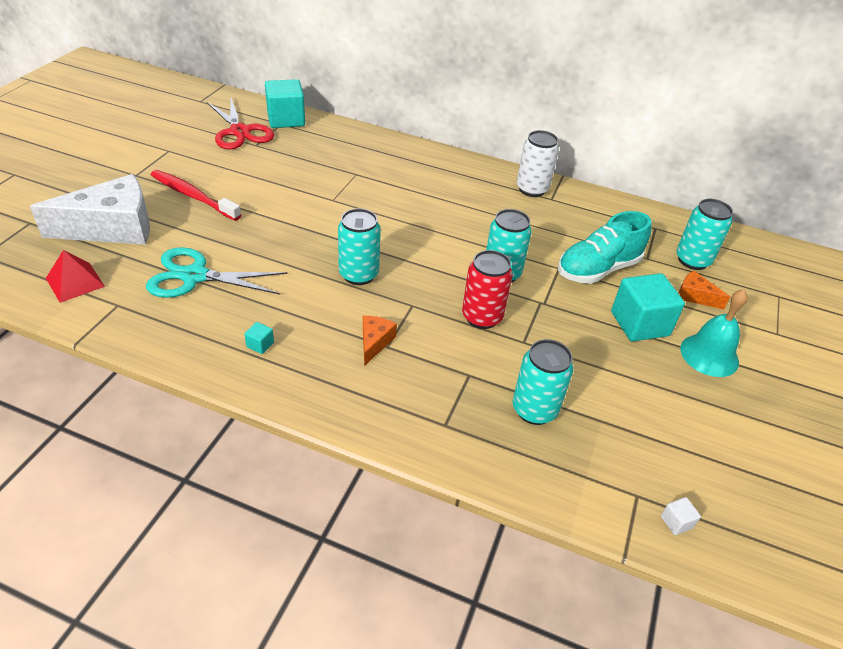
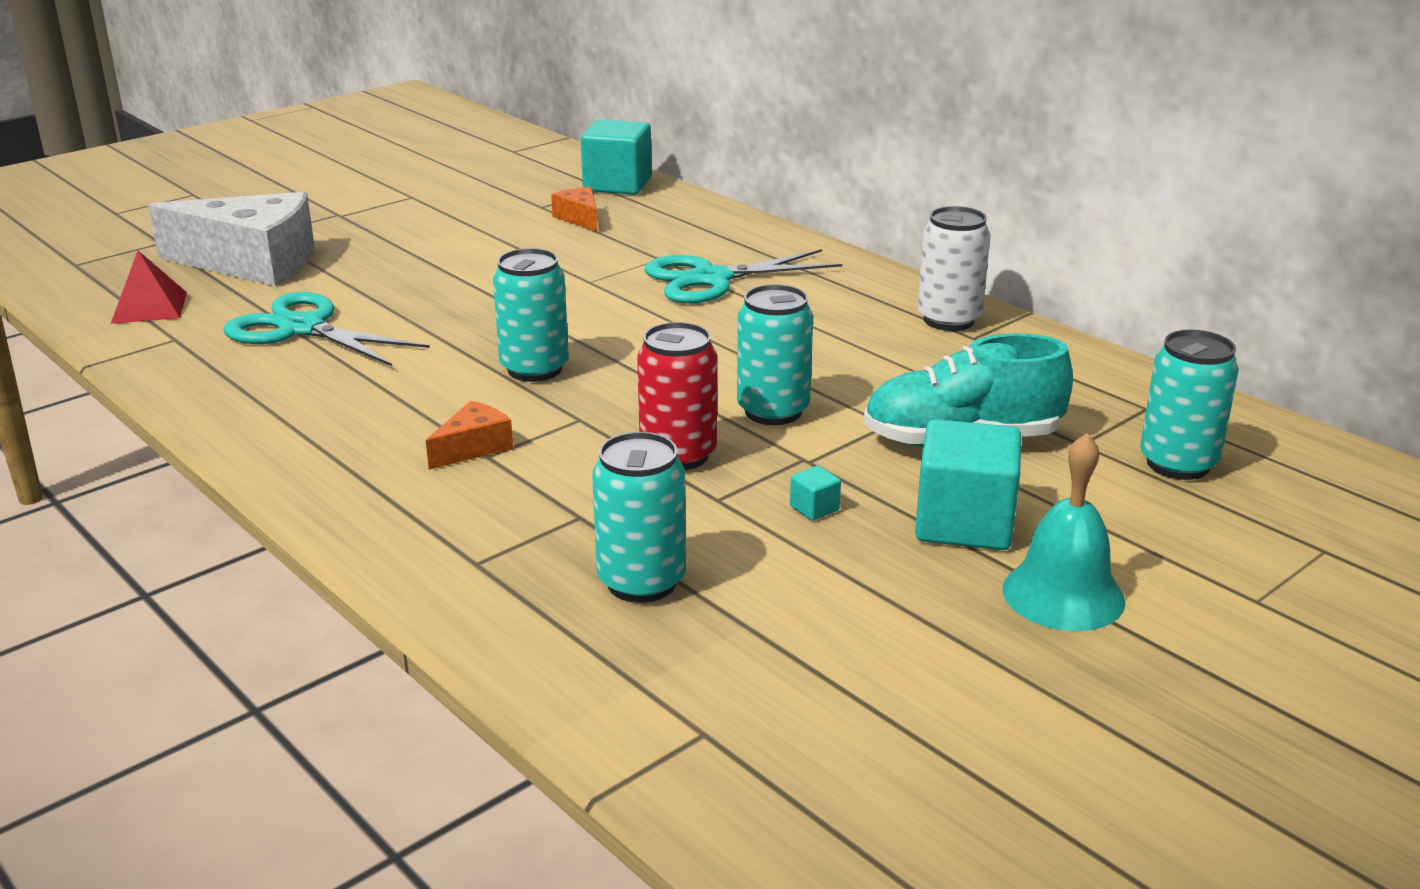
camera: 30 degrees right, 15 degrees down
red toothbrush [151,170,241,221] -> none
red scissors [206,98,274,150] -> none
turquoise cube [244,322,274,354] -> turquoise cube moved to [790,466,841,521]
white cube [661,497,701,535] -> none
orange cheese [678,270,730,309] -> orange cheese moved to [551,187,597,232]
none -> turquoise scissors [644,249,842,303]

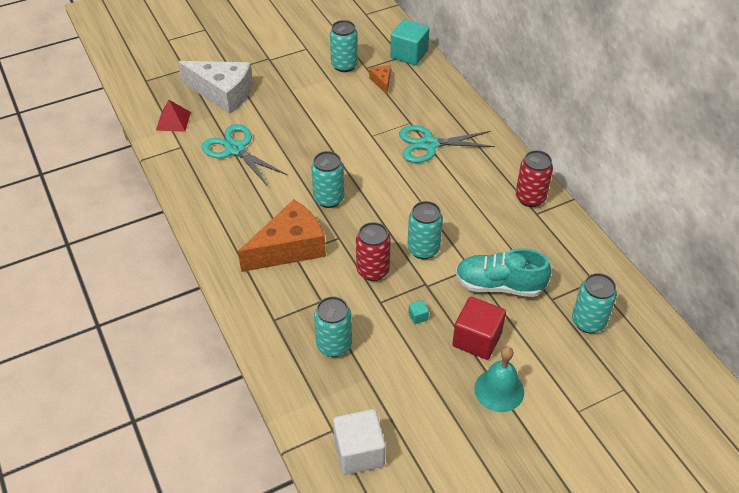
camera: 15 degrees right, 20 degrees up
orange cheese [426,401,513,470] -> orange cheese [238,199,326,272], size x2.24
turquoise cube [915,419,1021,550] -> red cube [452,297,506,360]
white can [918,206,990,331] -> red can [516,150,553,207]
none -> turquoise can [330,20,358,72]
none -> white cube [333,409,386,475]

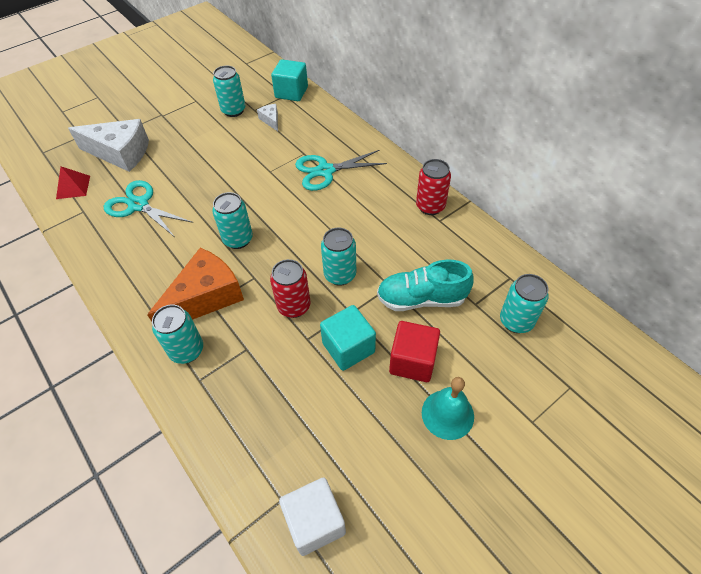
camera: 10 degrees left, 5 degrees up
turquoise can [314,296,352,357] -> turquoise can moved to [152,305,203,364]
orange cheese [369,65,391,94] -> white cheese [257,104,278,131]
turquoise cube [408,300,429,324] -> turquoise cube [320,305,376,371], size x2.47

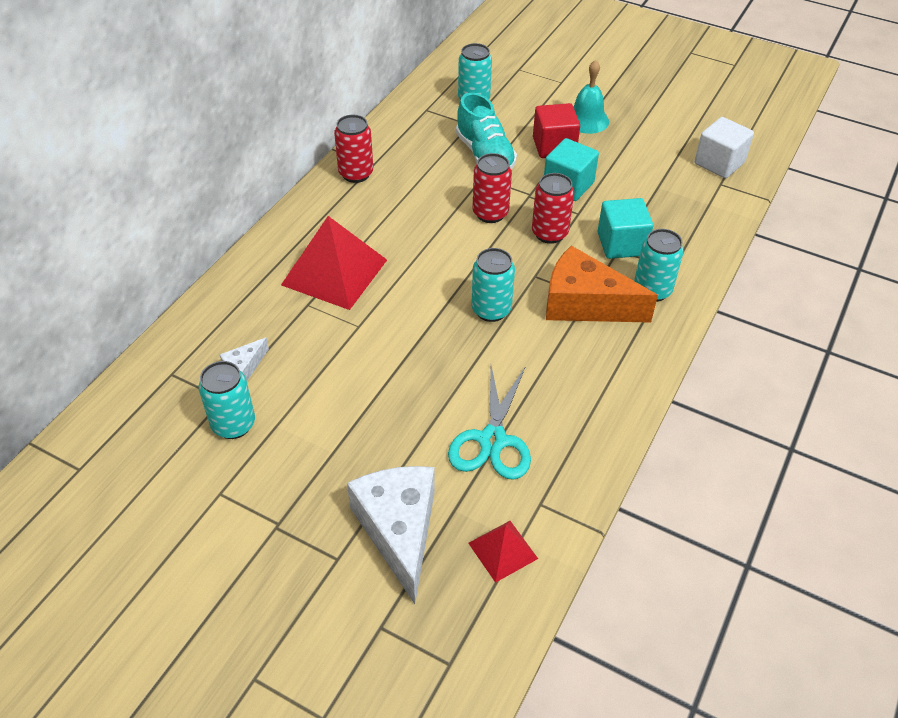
camera: 115 degrees left, 5 degrees down
turquoise cube [271,59,308,101] -> turquoise cube moved to [597,198,653,259]
turquoise scissors [295,150,387,191] -> red pyramid [281,216,387,310]
turquoise can [321,228,356,286] -> red can [473,153,512,223]

